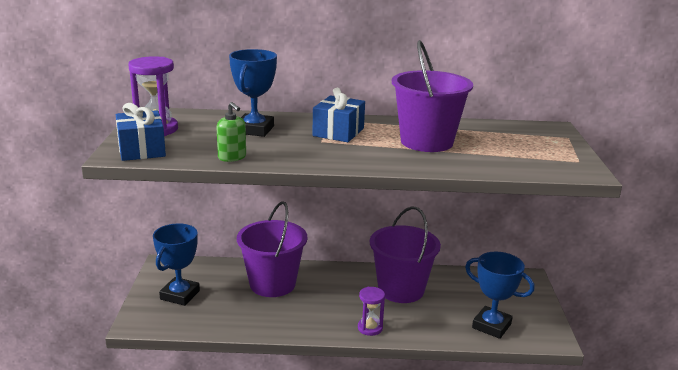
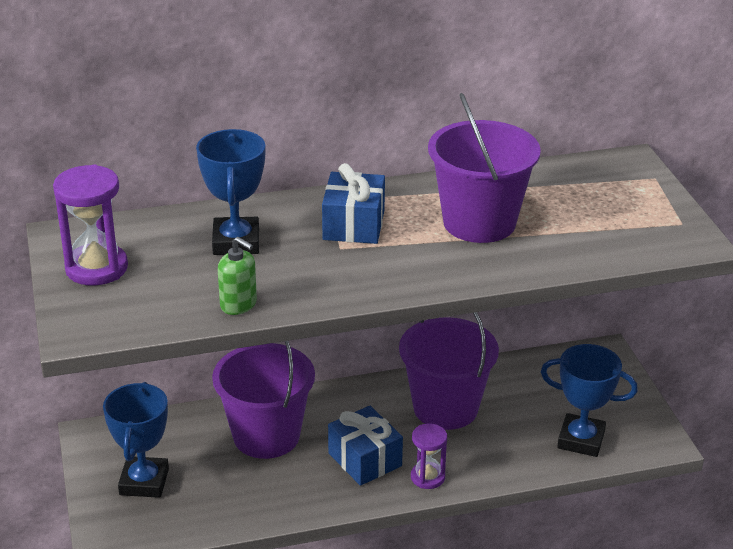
camera: 15 degrees left, 10 degrees up
blue gift [116,103,166,161] -> blue gift moved to [328,406,403,486]

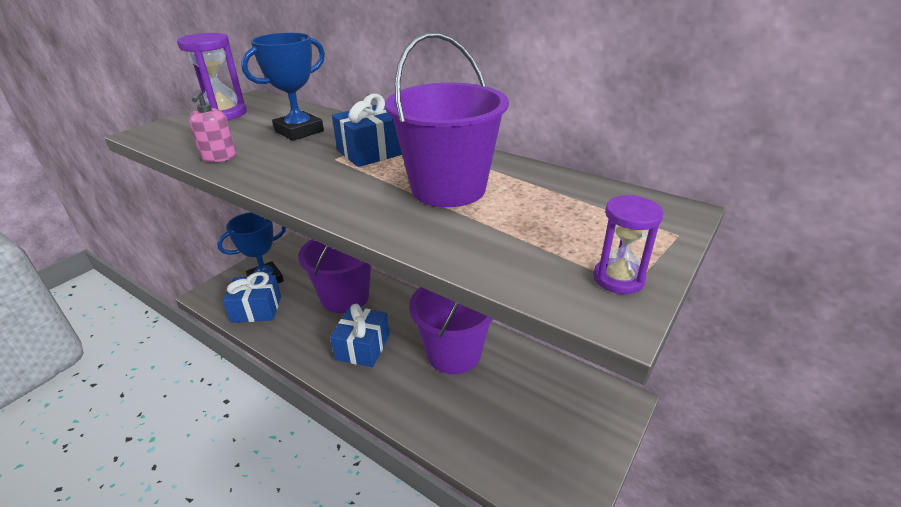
camera: 50 degrees right, 0 degrees up
green soap dispenser [218,237,257,315] -> pink soap dispenser [188,90,236,162]
purple hourglass [411,424,447,489] -> purple hourglass moved to [593,195,663,294]
blue trophy [541,344,638,457] -> none
none -> blue gift [223,272,281,323]

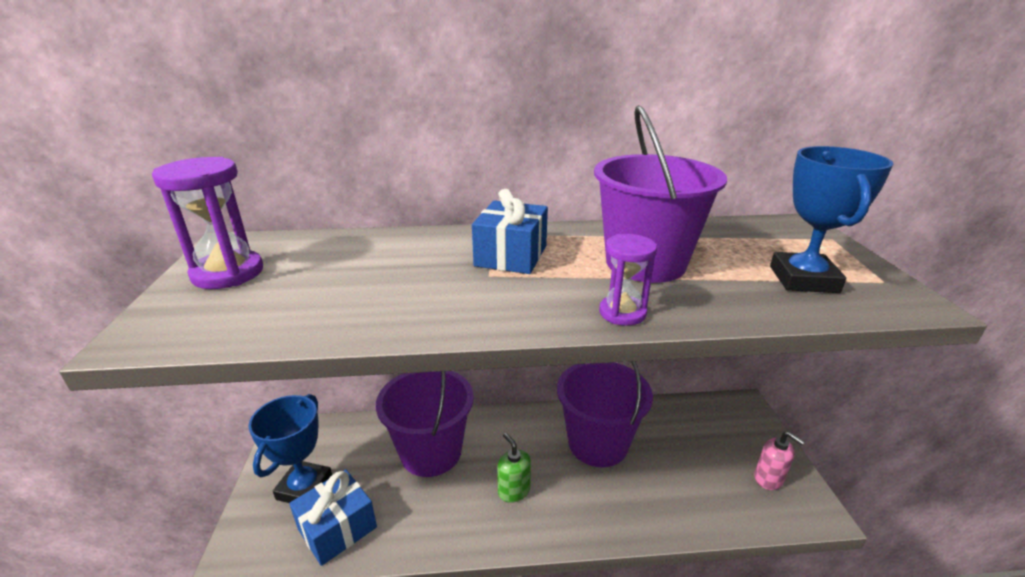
camera: 40 degrees left, 5 degrees down
pink soap dispenser [188,90,236,162] -> pink soap dispenser moved to [754,432,805,490]
blue trophy [241,33,325,141] -> blue trophy moved to [770,146,894,293]
blue gift [330,304,389,367] -> green soap dispenser [497,433,531,503]
purple hourglass [593,195,663,294] -> purple hourglass moved to [599,234,657,326]

